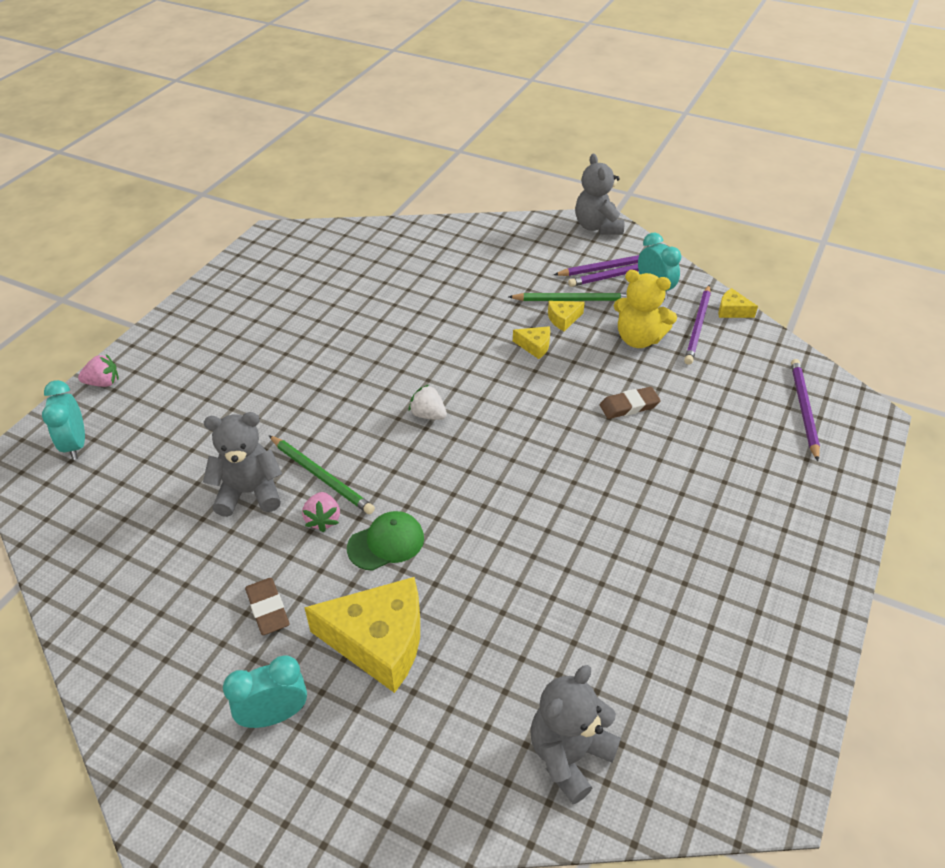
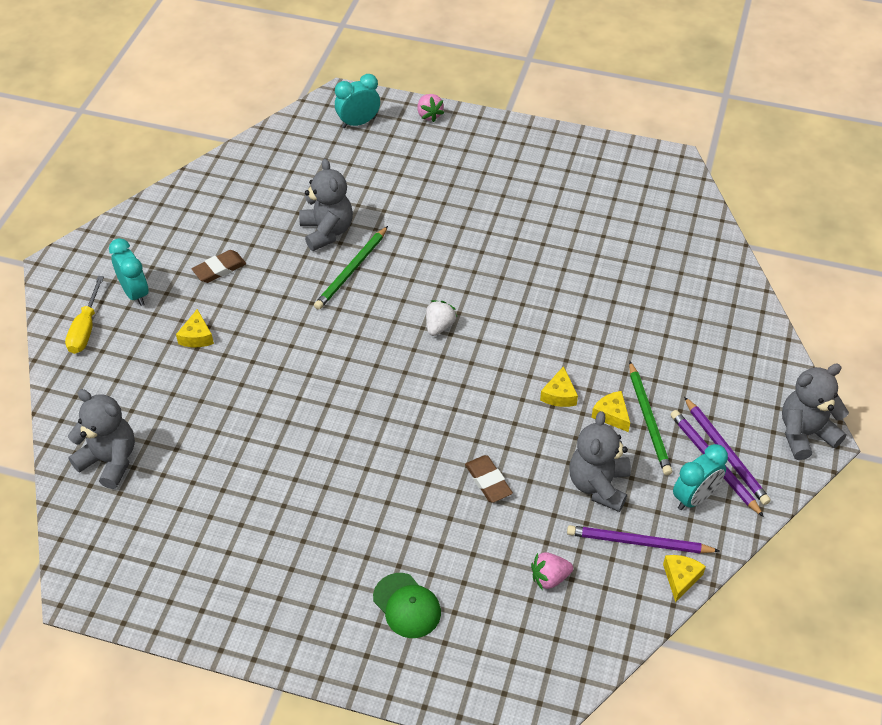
camera: 80 degrees right, 5 degrees up
pink strawberry [302,492,340,532] -> pink strawberry moved to [531,552,573,590]
yellow cheese [304,577,420,693] -> yellow cheese [176,309,214,347], size x0.45
green cap [347,511,424,571] -> green cap moved to [373,573,441,638]
yellow teddy bear [614,270,677,348] -> grey teddy bear [569,411,631,512]
purple pencil [791,359,820,461] -> none
none -> yellow screwdriver [65,276,104,354]

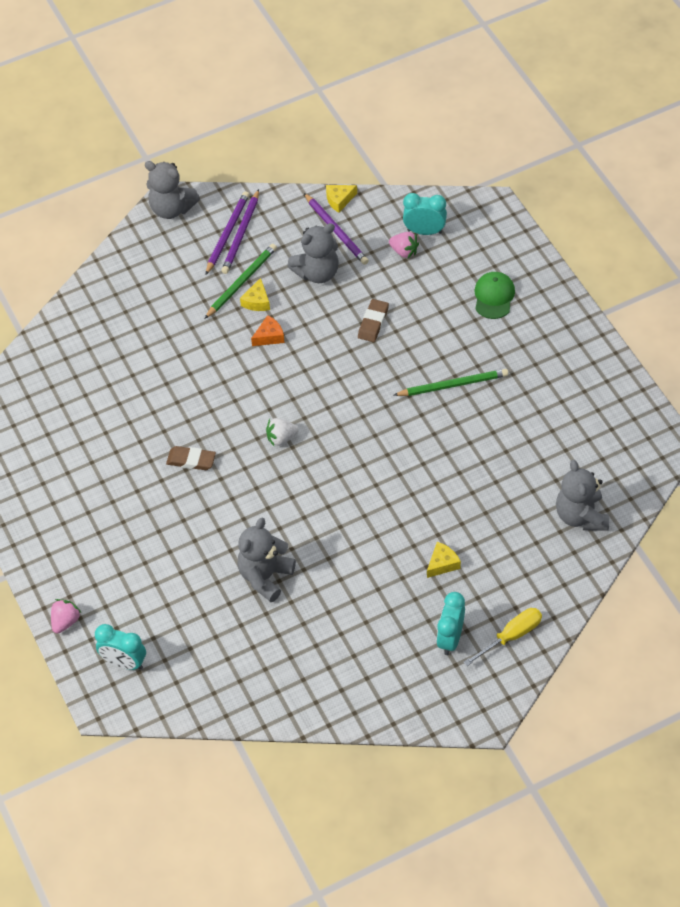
camera: 130 degrees left, 5 degrees up
brown eraser [191,250,246,283] -> brown eraser moved to [166,446,216,470]
green pencil [314,226,388,310] -> green pencil moved to [394,369,509,396]
yellow cheese [540,366,578,407] -> orange cheese [251,315,285,346]
turquoise clock [673,444,728,510] -> turquoise clock moved to [403,193,447,235]

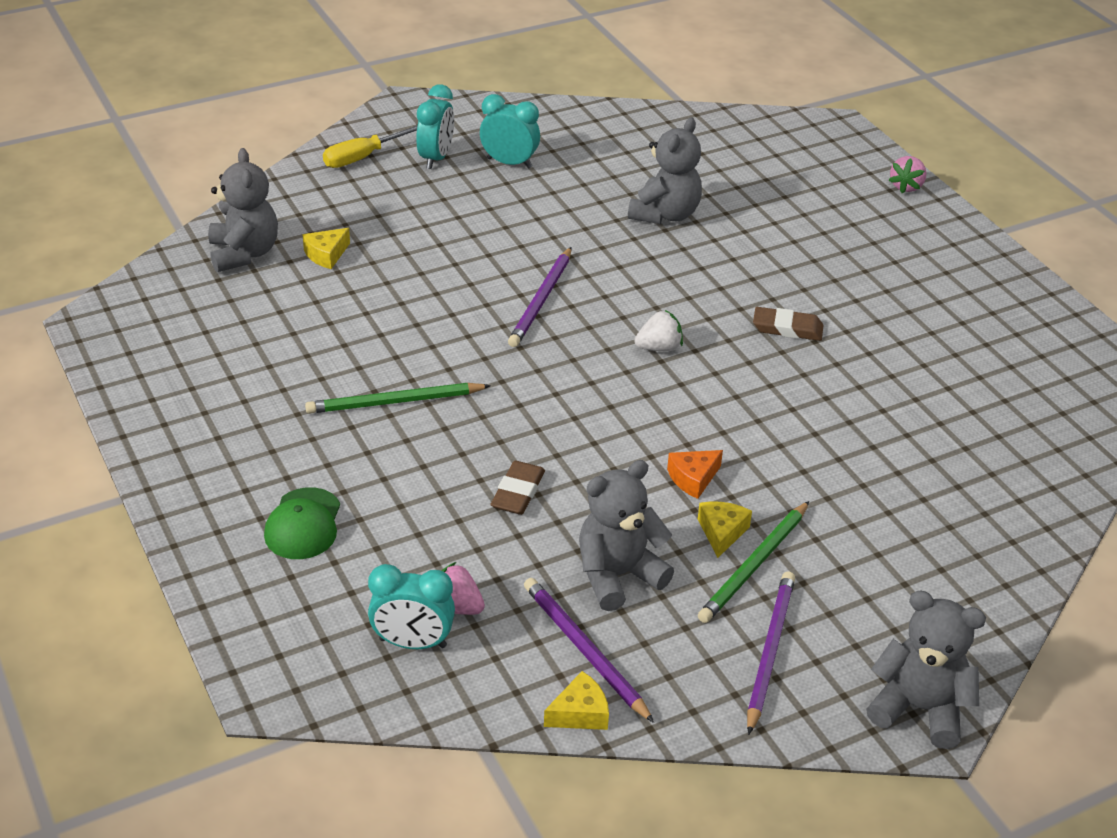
camera: 175 degrees right, 15 degrees down
turquoise clock [95,624,146,670] -> turquoise clock moved to [480,94,540,168]
purple pencil [206,191,249,275] -> purple pencil moved to [508,247,571,347]
yellow cheese [427,542,461,578] -> yellow cheese moved to [303,228,350,269]

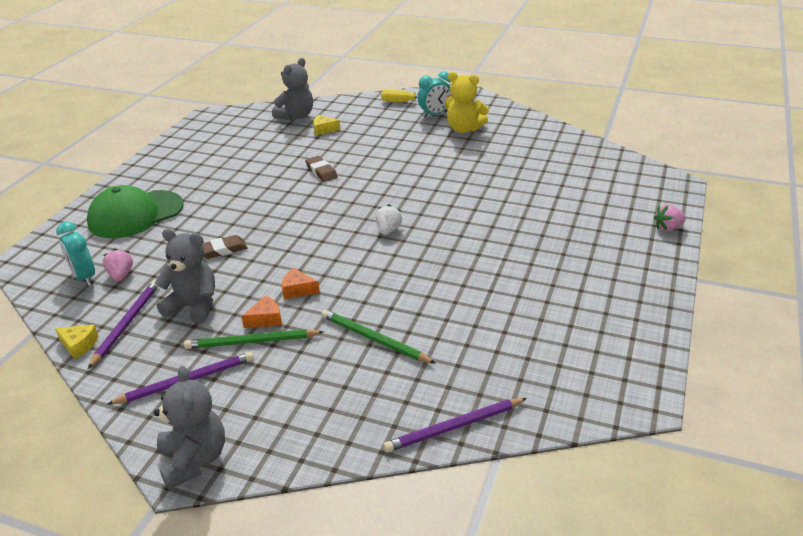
camera: 50 degrees right, 5 degrees down
green cap [264,487,340,559] -> green cap [87,185,184,238], size x1.78
green pencil [305,383,491,414] -> green pencil moved to [321,310,436,364]
turquoise clock [480,94,540,168] -> yellow teddy bear [445,72,489,133]
purple pencil [508,247,571,347] -> purple pencil moved to [383,398,527,452]
grey teddy bear [628,117,702,224] -> none
white strawberry [634,310,683,351] -> white strawberry turned 105 degrees counterclockwise [376,204,402,235]
yellow cheese [698,501,752,558] -> orange cheese [241,295,282,328]
brown eraser [753,307,823,341] -> brown eraser moved to [305,156,338,182]

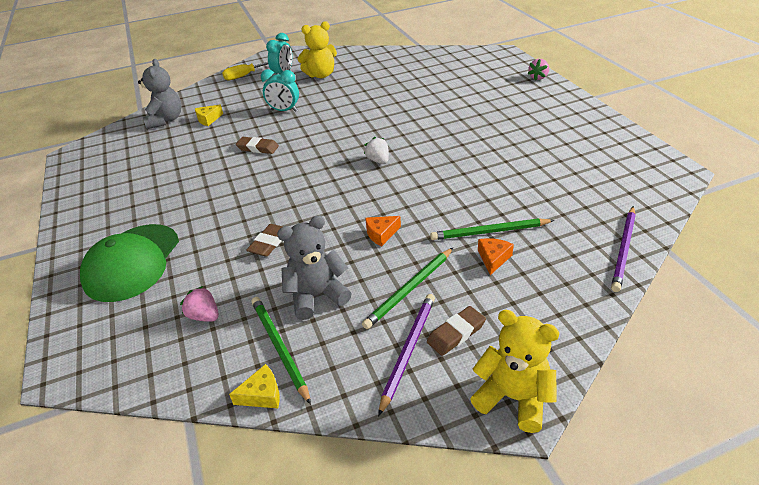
camera: 40 degrees left, 5 degrees up
turquoise clock [56,221,95,286] -> turquoise clock moved to [261,69,299,112]
purple pencil [88,280,159,369] -> green pencil [251,297,311,405]
grey teddy bear [154,366,225,489] -> yellow teddy bear [470,310,560,433]
orange cheese [241,295,282,328] -> orange cheese moved to [478,238,514,275]
none -> brown eraser [427,306,486,356]

